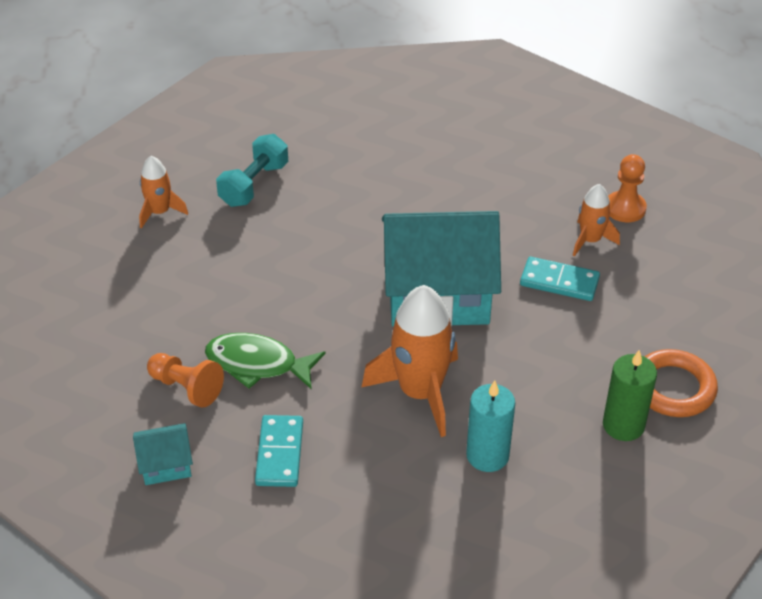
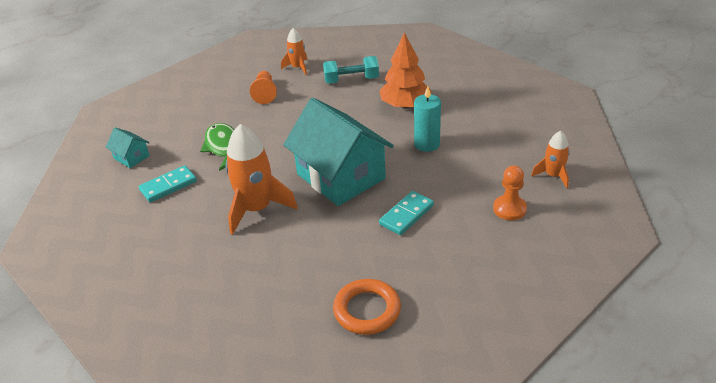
camera: 55 degrees right, 5 degrees down
orange pawn [147,353,224,408] -> orange pawn moved to [250,71,277,104]
turquoise candle [466,381,515,472] -> turquoise candle moved to [414,86,441,152]
turquoise domino [520,257,600,301] -> turquoise domino turned 60 degrees clockwise [379,191,434,235]
orange rocket [573,184,620,256] -> orange rocket moved to [531,131,570,188]
green candle [603,350,657,441] -> none
none -> orange tree [379,32,431,108]

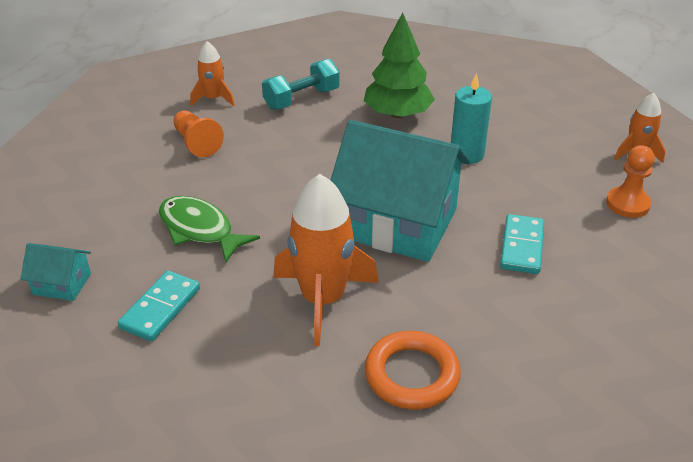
camera: 30 degrees left, 0 degrees up
orange ring [333,279,401,335] -> orange ring moved to [365,331,461,409]
orange tree [379,32,431,108] -> green tree [364,12,435,118]

